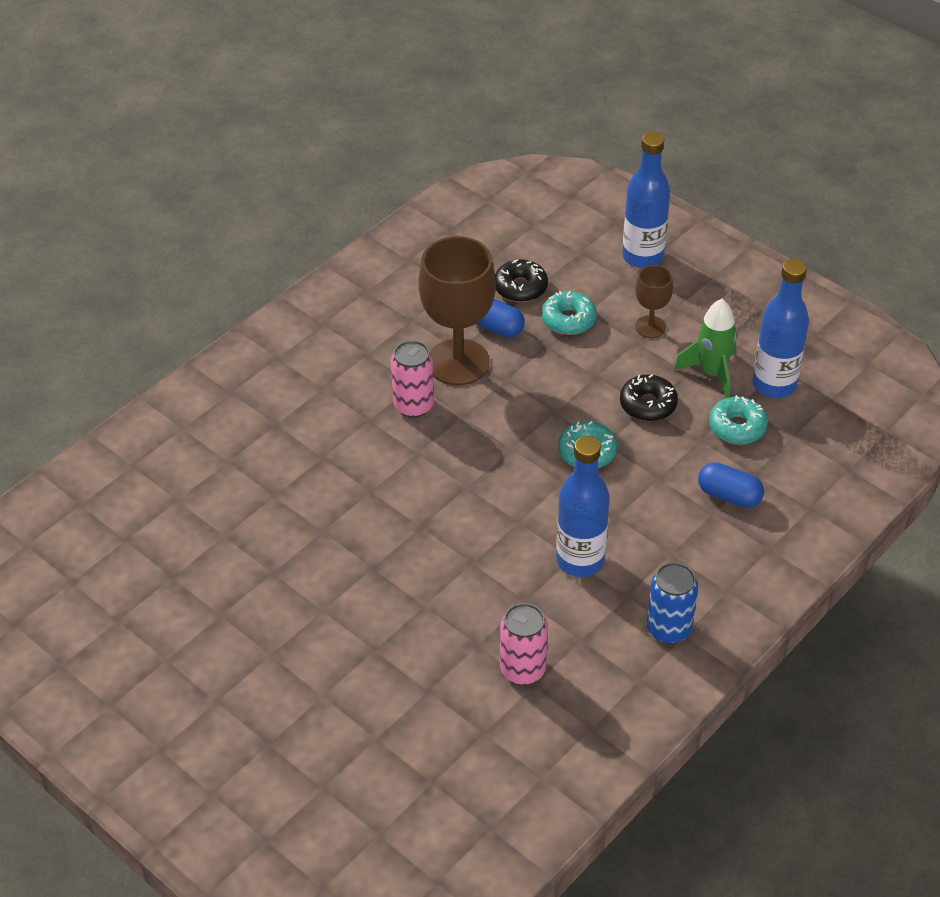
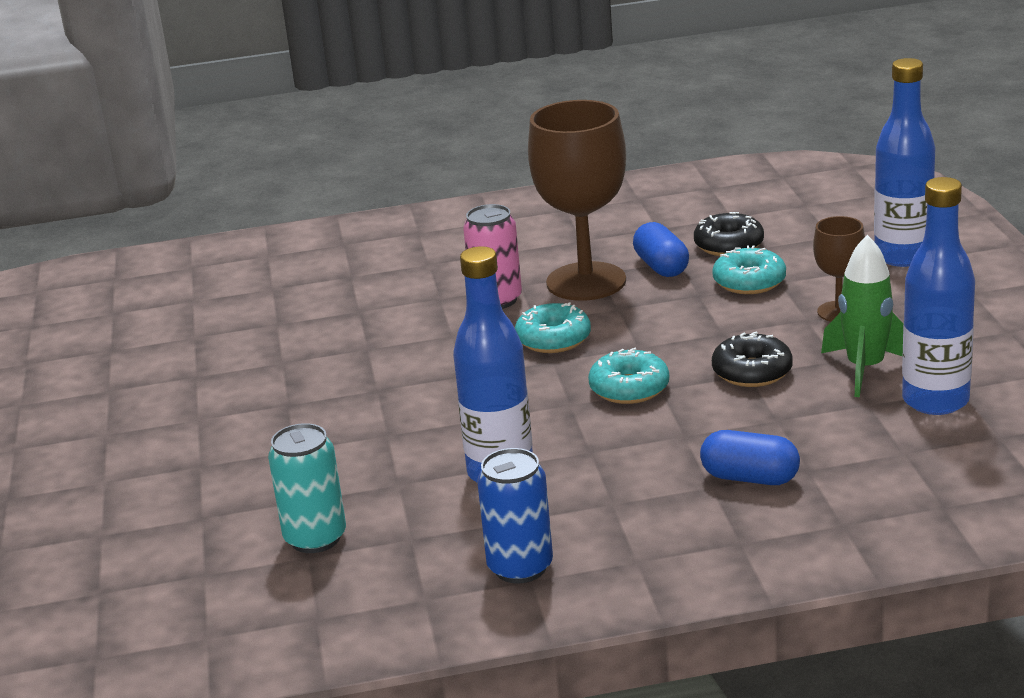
camera: 40 degrees right, 20 degrees down
pink can [500,603,548,685] -> turquoise can [268,423,346,553]
blue capsule [698,462,764,508] -> blue capsule turned 45 degrees counterclockwise [700,430,800,485]
turquoise donut [709,395,768,444] -> turquoise donut moved to [515,302,591,353]

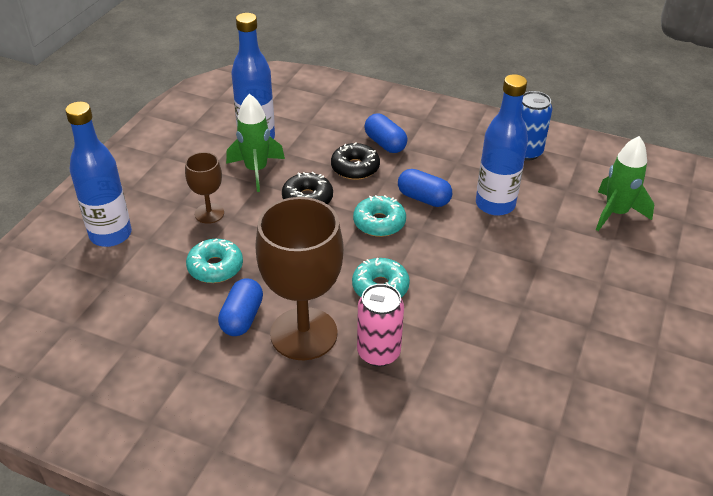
camera: 150 degrees left, 15 degrees up
turquoise can [268,423,346,553] -> green rocket [596,136,654,231]
black donut [694,212,764,256] -> black donut moved to [331,142,380,180]
none -> blue capsule [398,169,452,207]

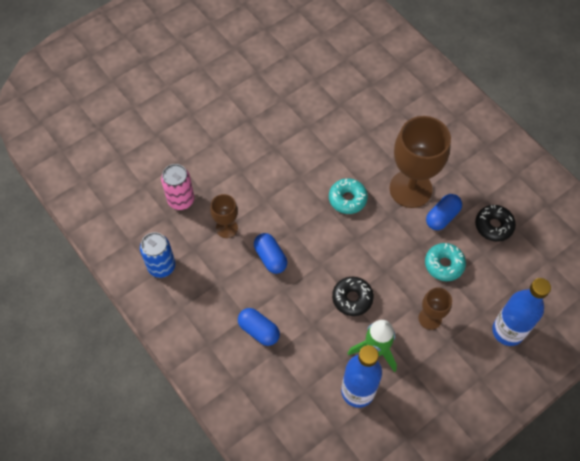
camera: 150 degrees left, 20 degrees up
black donut [331,142,380,180] -> black donut moved to [475,205,516,242]
turquoise donut [353,195,406,237] -> none
pink can [357,284,404,367] -> pink can moved to [161,164,194,210]
blue capsule [364,114,408,153] -> blue capsule turned 45 degrees counterclockwise [238,308,280,346]
blue bottle [476,74,528,216] -> brown goblet [210,194,238,238]
green rocket [596,136,654,231] -> none

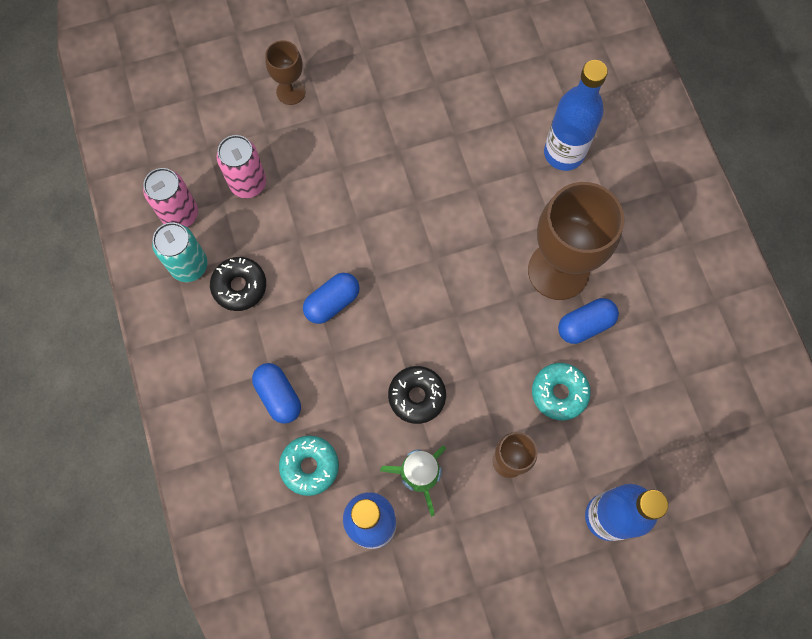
camera: 20 degrees right, 10 degrees up
blue can [140,232,176,278] -> turquoise can [152,223,208,282]
brown goblet [210,194,238,238] -> brown goblet moved to [265,40,306,105]
blue capsule [254,233,288,274] -> blue capsule turned 60 degrees clockwise [303,273,360,324]
turquoise donut [329,178,368,214] -> turquoise donut moved to [279,435,339,496]
black donut [475,205,516,242] -> black donut moved to [210,257,266,311]
none -> pink can [143,168,198,227]
none -> blue bottle [544,60,608,171]

